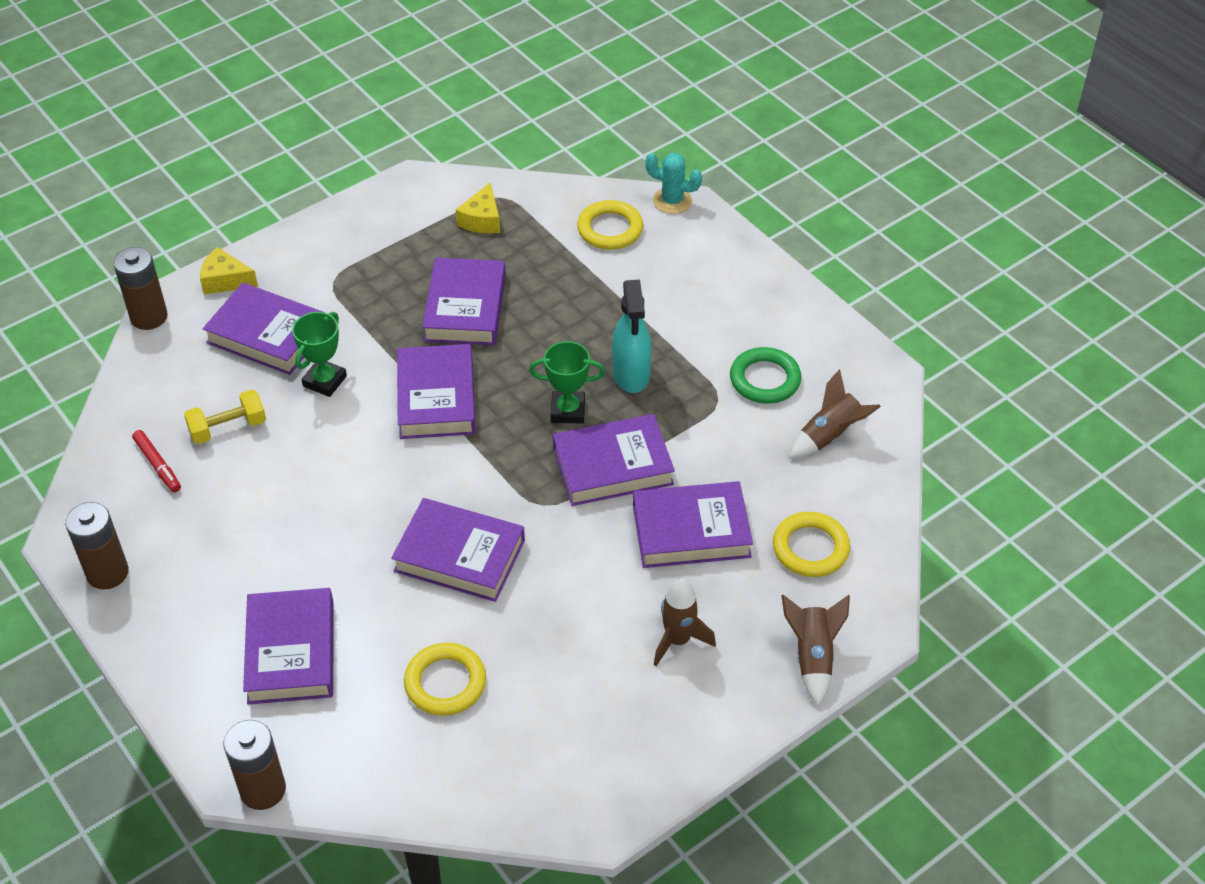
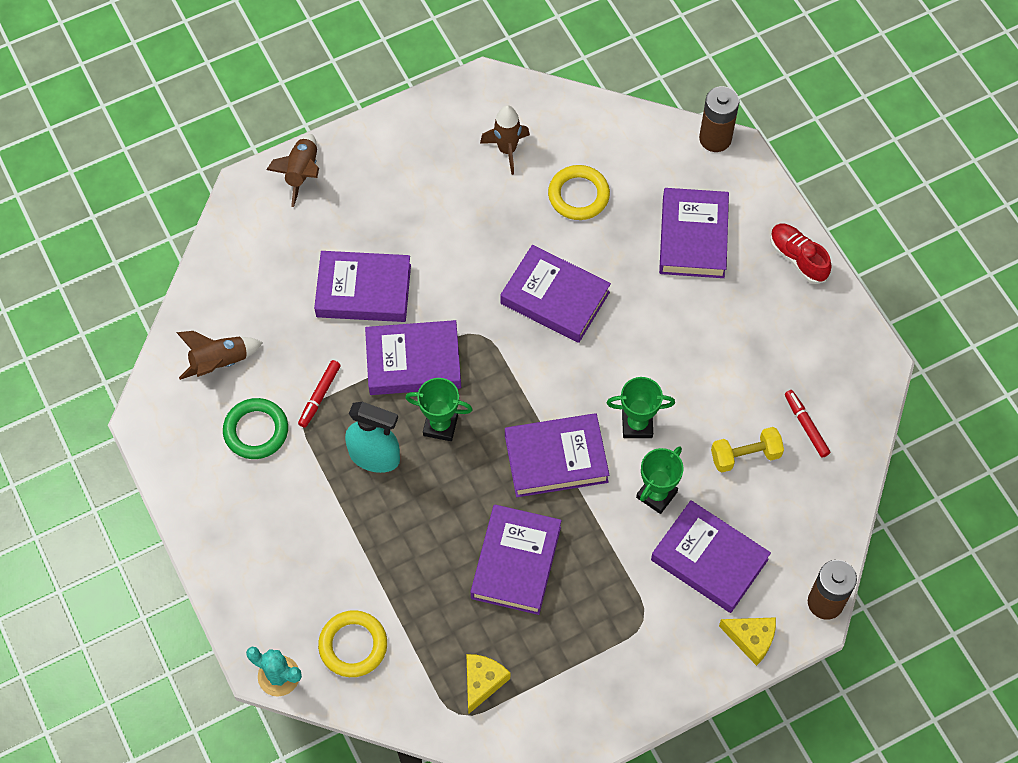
camera: 170 degrees left, 15 degrees up
brown battery [65,502,129,590] -> none
purple book [397,344,476,439] -> purple book turned 75 degrees clockwise [505,413,609,497]
turquoise spray bottle [612,279,652,393] -> turquoise spray bottle turned 105 degrees clockwise [345,402,400,473]
brown rocket [654,579,716,666] -> brown rocket moved to [480,105,530,175]
yellow ring [773,512,850,577] -> none
none -> red marker [298,360,341,428]
none -> green trophy [606,377,675,438]
none -> red shoe [770,224,832,284]

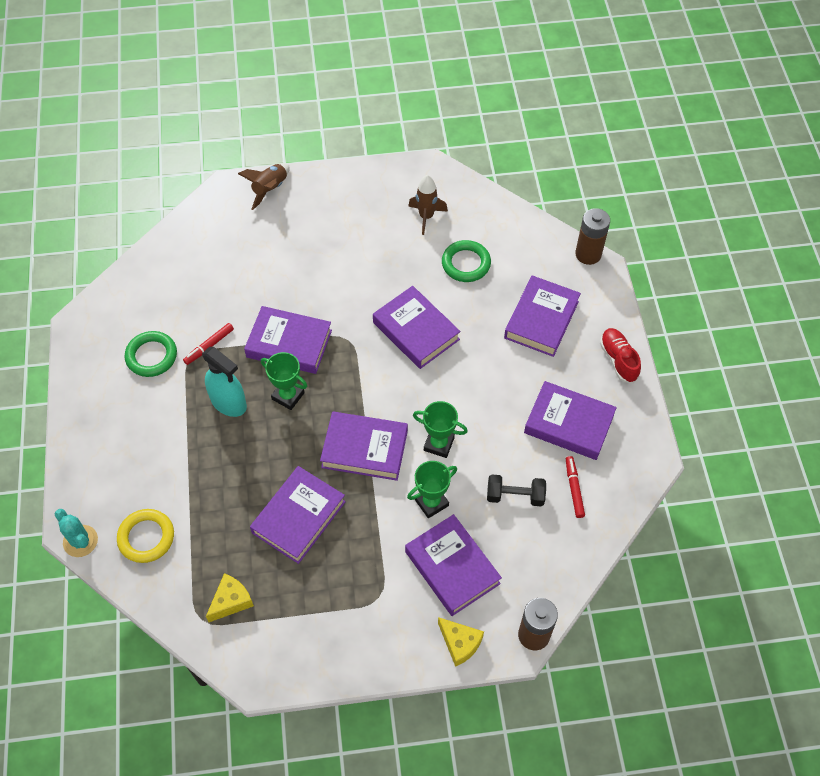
camera: 20 degrees right, 5 degrees down
brown rocket [176,331,263,380] -> none
purple book [314,251,411,322] -> purple book moved to [524,381,617,460]
yellow ring [548,165,610,220] -> green ring [442,240,491,282]
yellow dumbbell [711,427,784,473] -> black dumbbell [487,475,546,506]

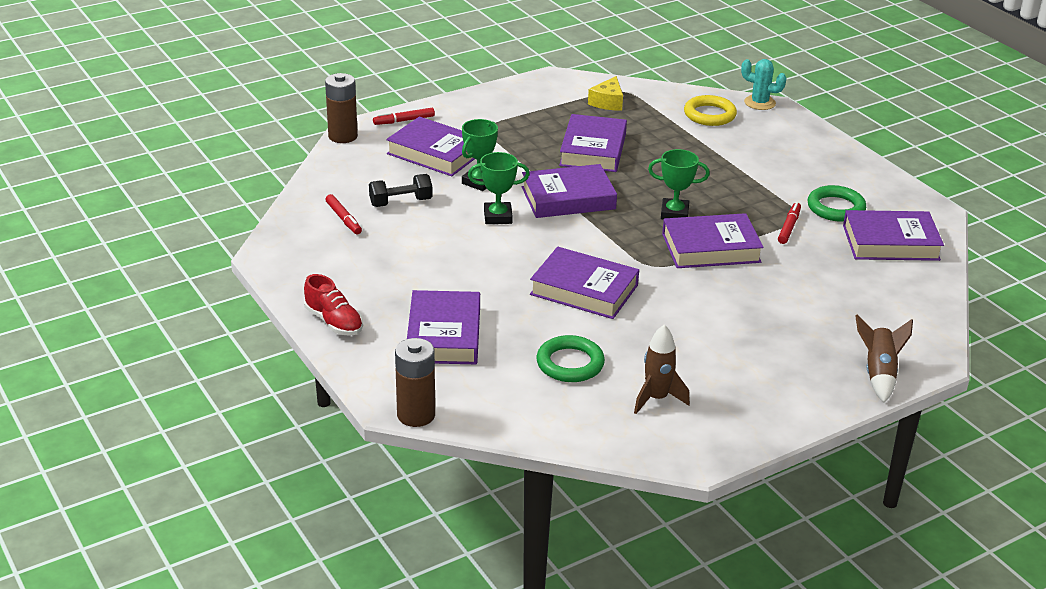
camera: 155 degrees right, 25 degrees down
turquoise spray bottle [202,347,247,417] -> none
yellow cheese [438,617,484,667] -> red marker [373,108,435,125]
purple book [524,381,617,460] -> purple book moved to [843,210,944,261]

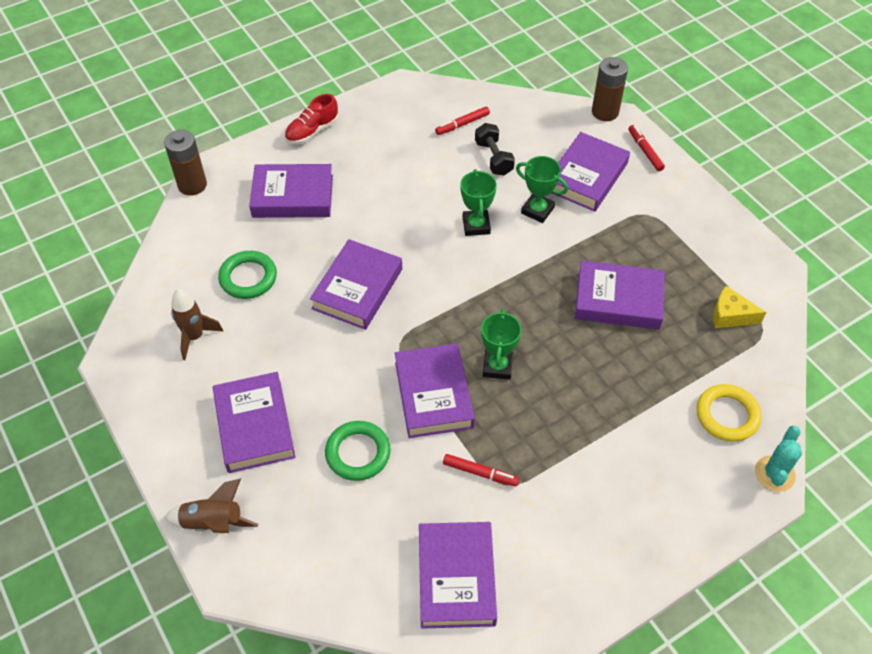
camera: 90 degrees right, 20 degrees up
purple book [522,164,617,218] -> purple book moved to [213,372,296,473]
green ring [808,185,866,222] -> green ring moved to [325,421,391,481]

